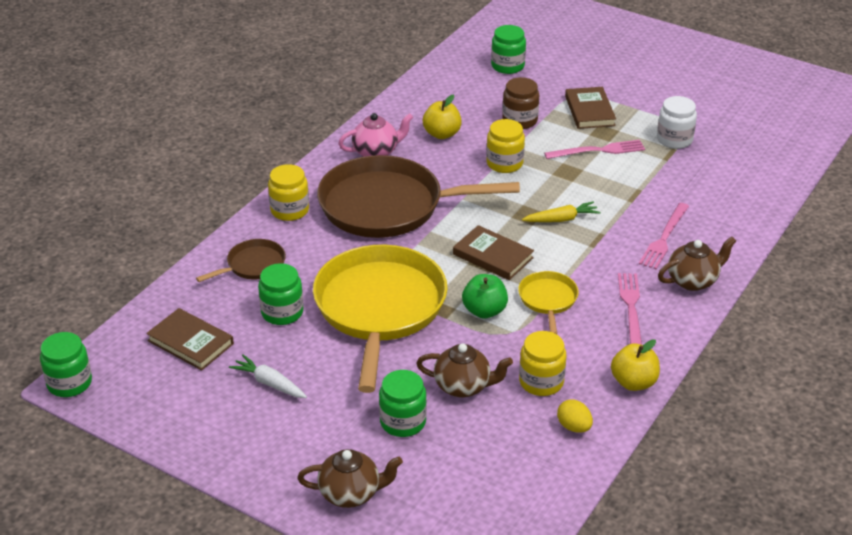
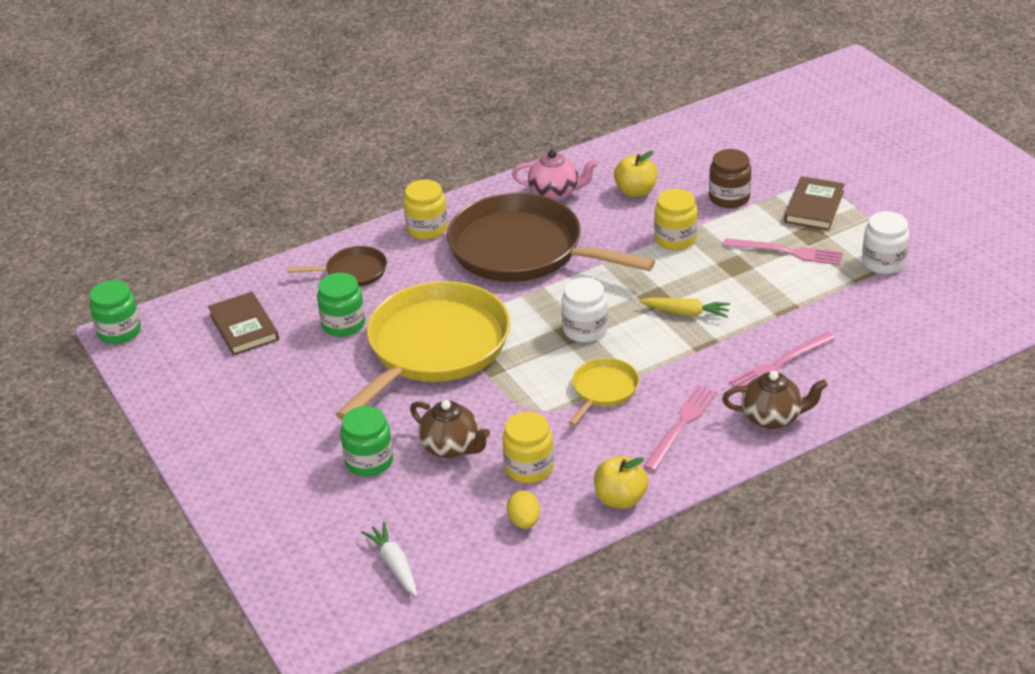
camera: 30 degrees right, 0 degrees up
white carrot [229,354,307,398] -> white carrot moved to [361,522,417,596]
brown teapot [297,449,403,508] -> none
brown book [453,225,534,280] -> white jar [562,277,608,342]
green apple [462,274,508,319] -> none
green jar [491,25,526,74] -> none

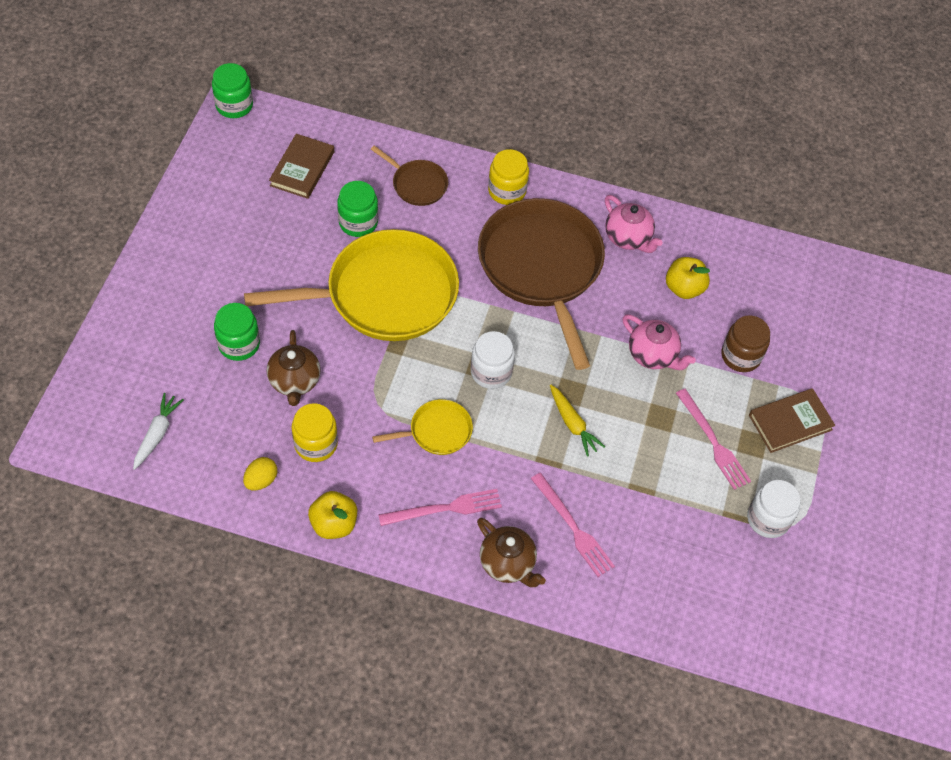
camera: 40 degrees right, 20 degrees up
yellow jar [654,189,697,250] -> pink teapot [623,315,696,370]
pink fork [729,331,835,393] -> pink fork turned 135 degrees counterclockwise [531,473,615,577]

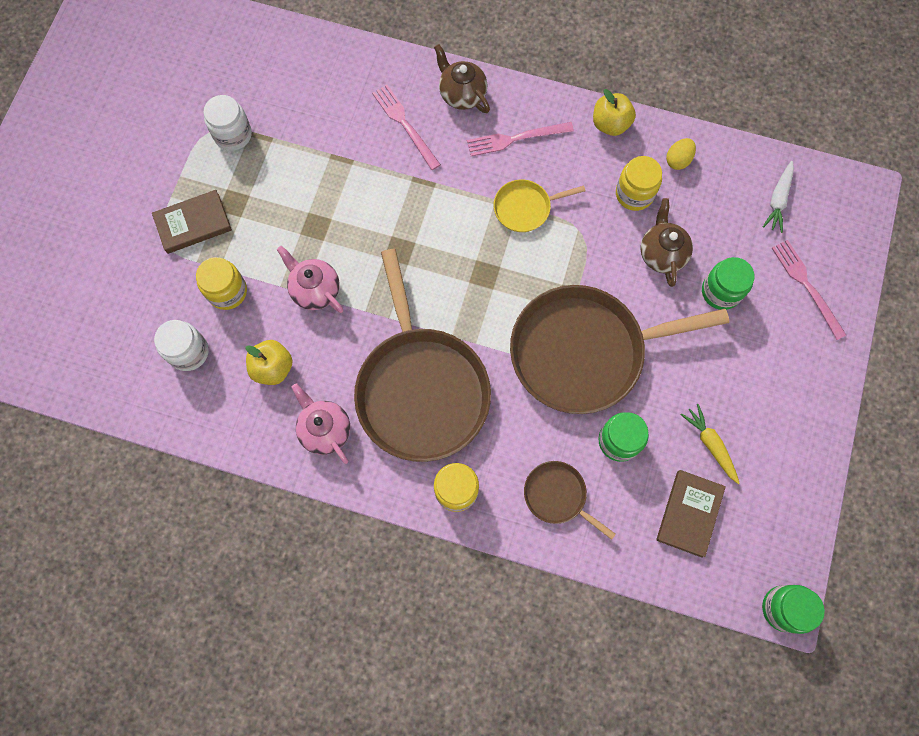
camera: 175 degrees left, 15 degrees up
yellow pan [244,229,459,341] -> brown pan [510,285,729,414]
white jar [471,331,515,389] -> white jar moved to [154,320,209,371]
yellow carrot [550,385,605,457] -> yellow carrot moved to [681,404,739,484]
pink fork [676,389,751,490] -> pink fork moved to [772,240,846,340]
brown jar [722,315,770,372] -> yellow jar [196,257,247,310]

